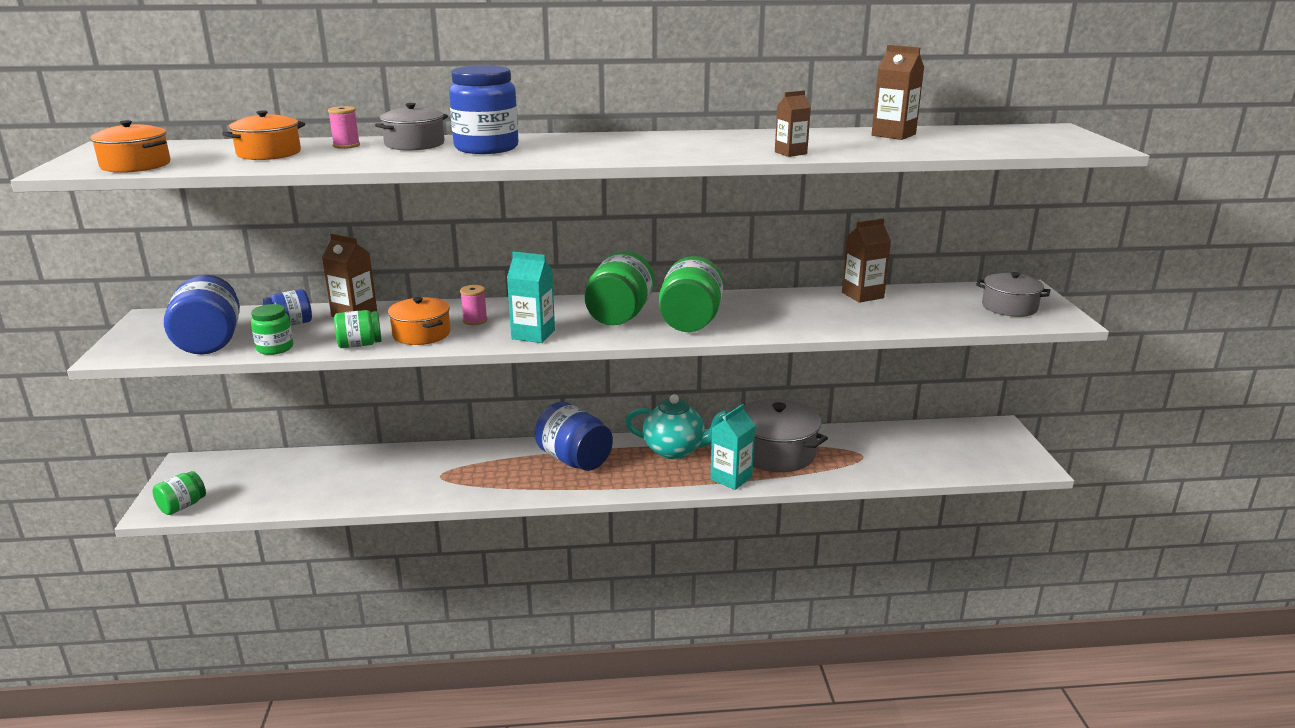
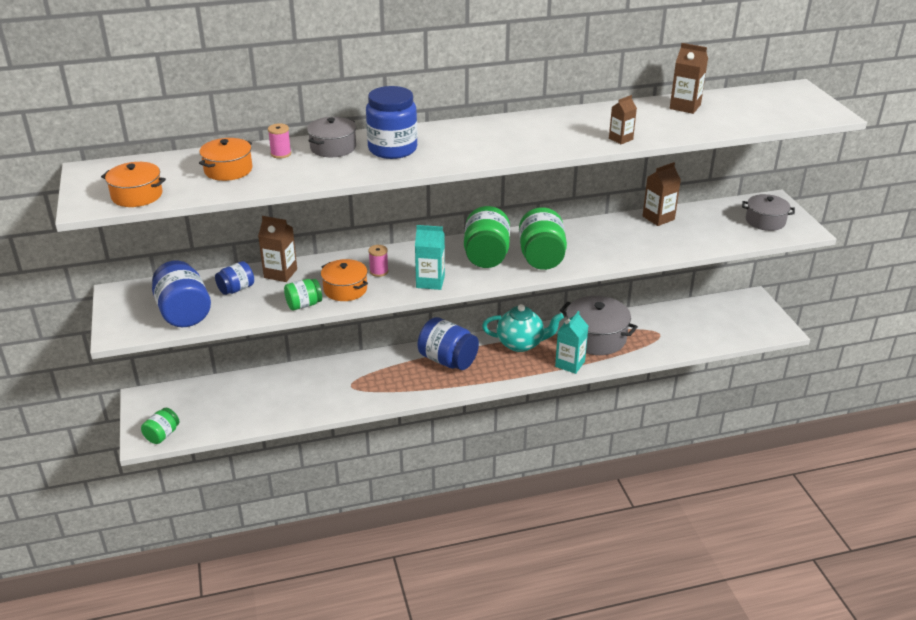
camera: 10 degrees left, 10 degrees up
green jar [251,304,293,355] -> none

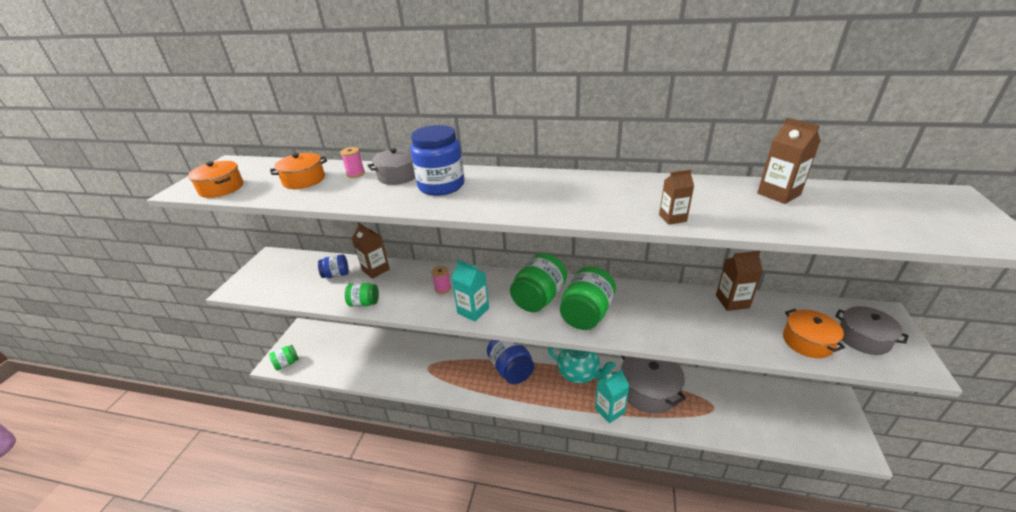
camera: 30 degrees right, 0 degrees up
blue jar [152,260,211,327] -> none
orange pot [321,259,368,301] -> orange pot moved to [783,309,845,358]

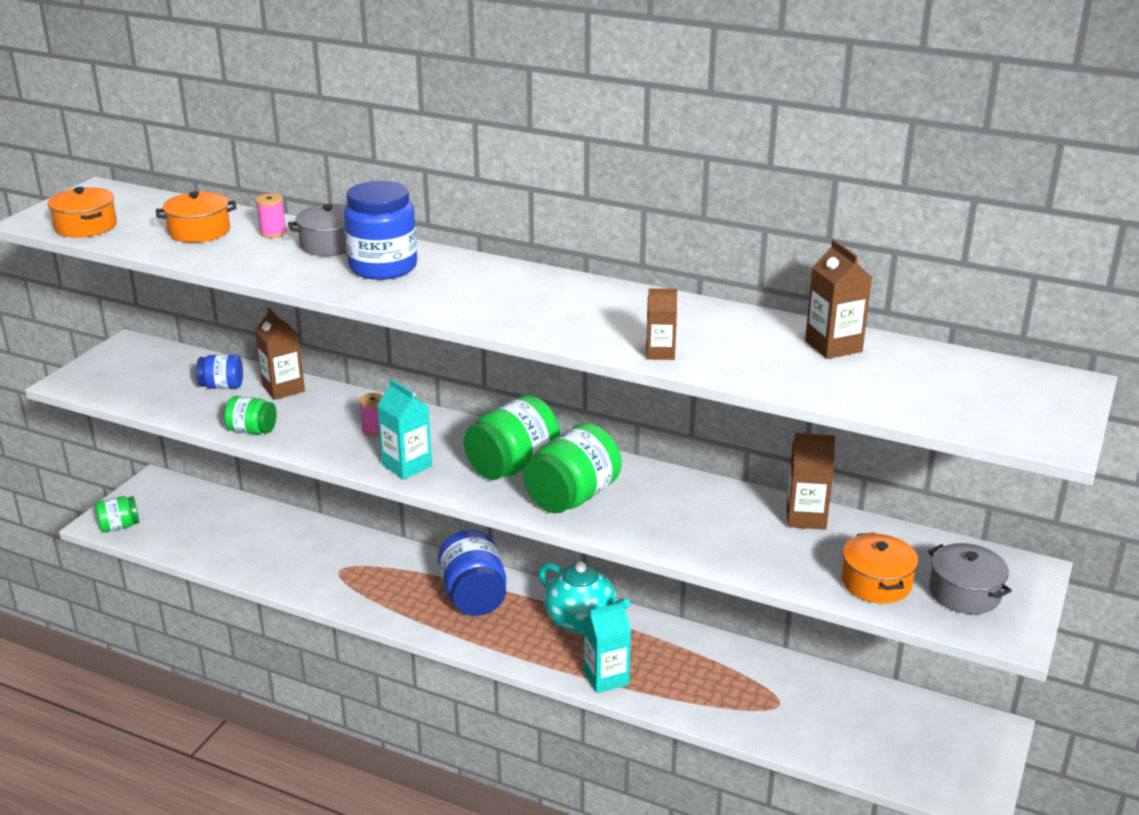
camera: 10 degrees right, 5 degrees down
grey pot [621,356,686,414] -> none

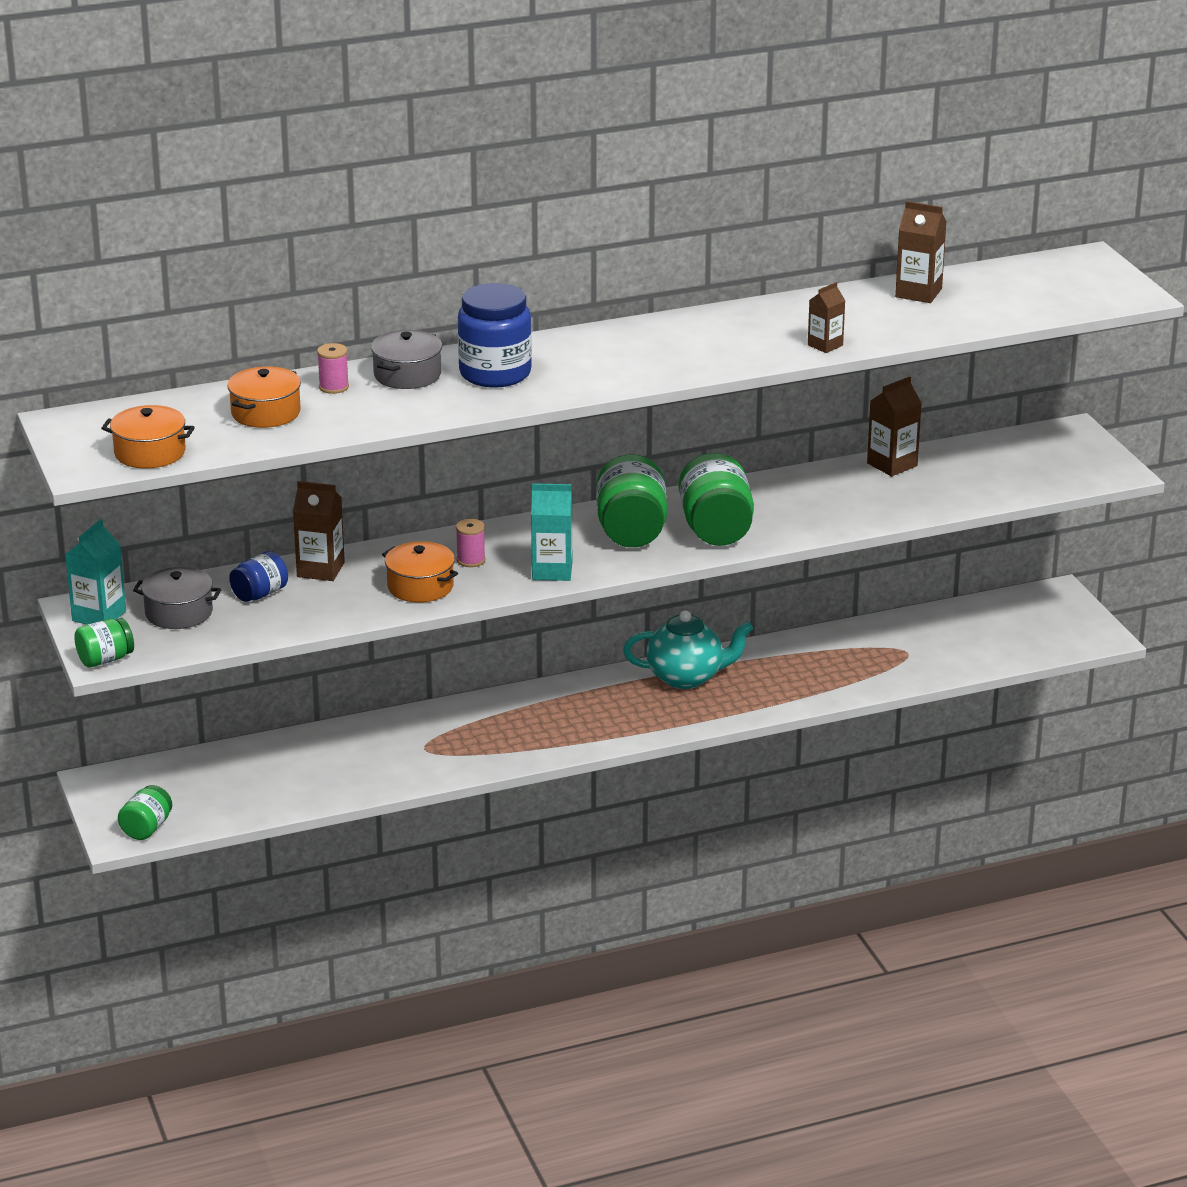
camera: 45 degrees left, 0 degrees up
green jar [224,396,277,434] -> green jar moved to [74,618,134,668]
blue jar [438,530,506,616] -> none
turquoise carton [584,602,631,693] -> turquoise carton moved to [65,519,126,625]
orange pot [842,533,918,604] -> orange pot moved to [382,541,458,602]
grey pot [928,543,1012,614] -> grey pot moved to [133,567,221,629]

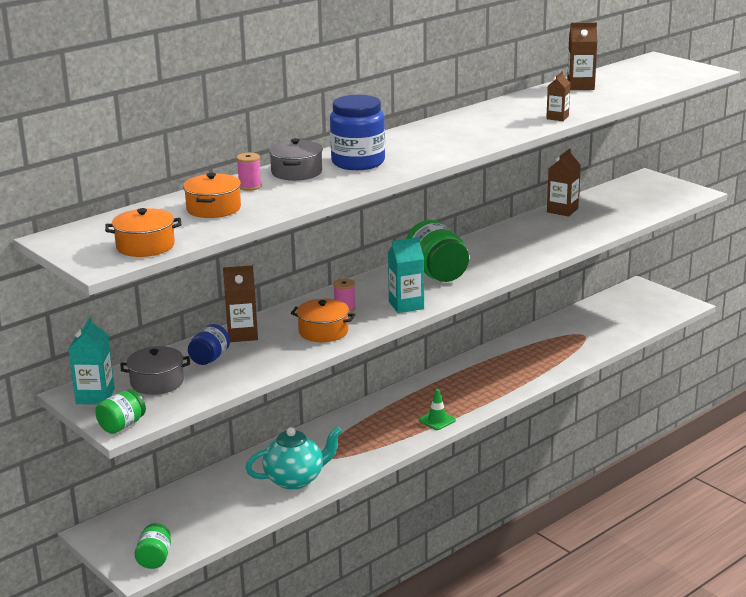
camera: 20 degrees left, 5 degrees down
turquoise teapot [623,610,753,689] -> turquoise teapot moved to [246,426,342,490]
green jar [678,453,754,546] -> none
none -> green traffic cone [419,389,456,430]

